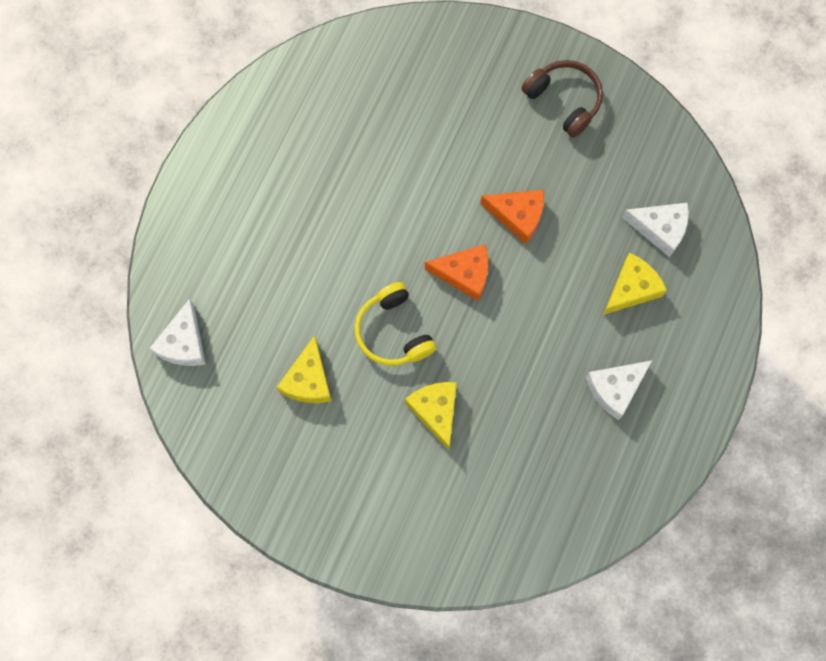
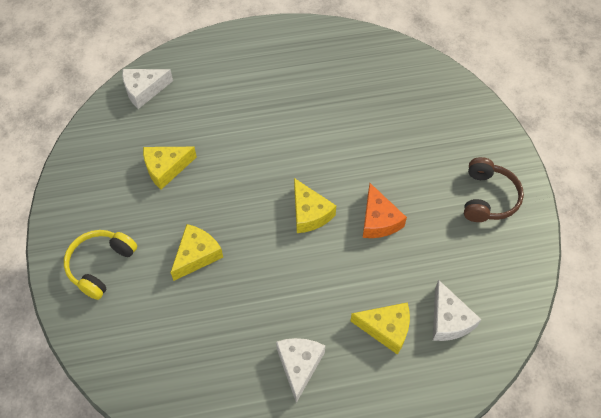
camera: 55 degrees right, 15 degrees down
yellow headphones [354,282,436,366] -> yellow headphones moved to [64,230,137,300]
orange cheese [425,244,488,301] -> yellow cheese [294,178,336,233]
white cheese [586,360,652,420] -> white cheese turned 75 degrees clockwise [276,338,325,403]

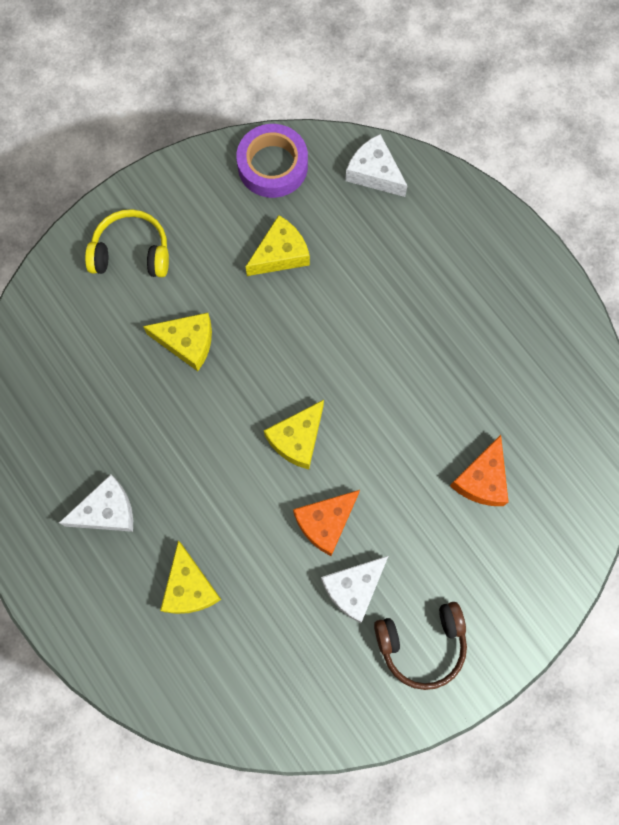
camera: 65 degrees right, 15 degrees up
yellow cheese [143,147,197,190] -> yellow cheese turned 105 degrees clockwise [245,215,310,276]
white cheese [433,280,481,341] -> white cheese moved to [321,556,388,623]
none -> purple tape [236,124,308,198]
none -> orange cheese [450,435,509,506]

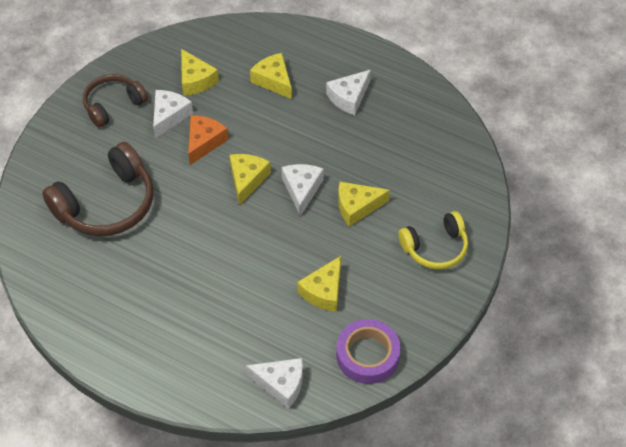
camera: 155 degrees right, 20 degrees down
orange cheese [450,435,509,506] -> brown headphones [42,142,153,236]
none -> yellow cheese [181,49,219,96]
none -> white cheese [281,164,324,216]

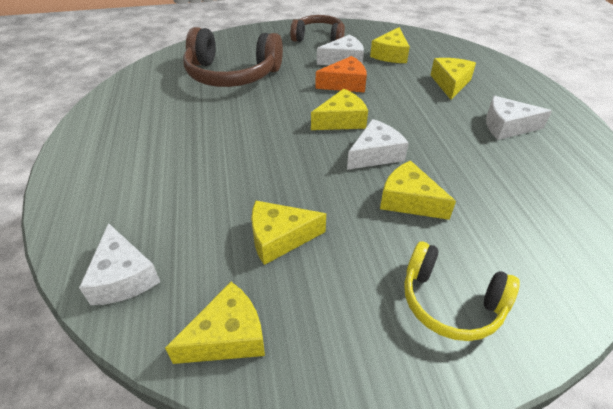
camera: 50 degrees right, 10 degrees down
purple tape [336,319,401,384] -> yellow cheese [165,282,265,364]

